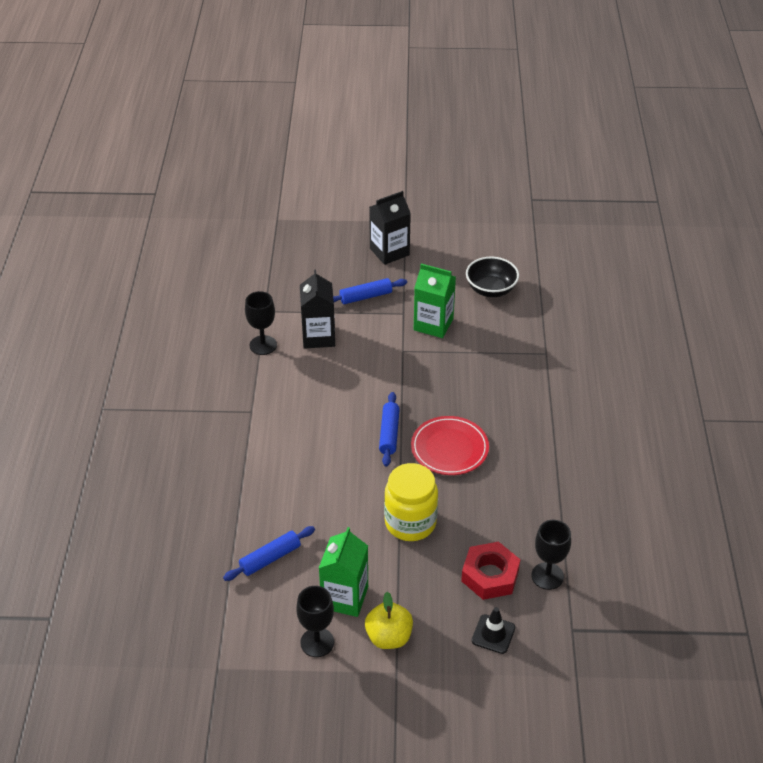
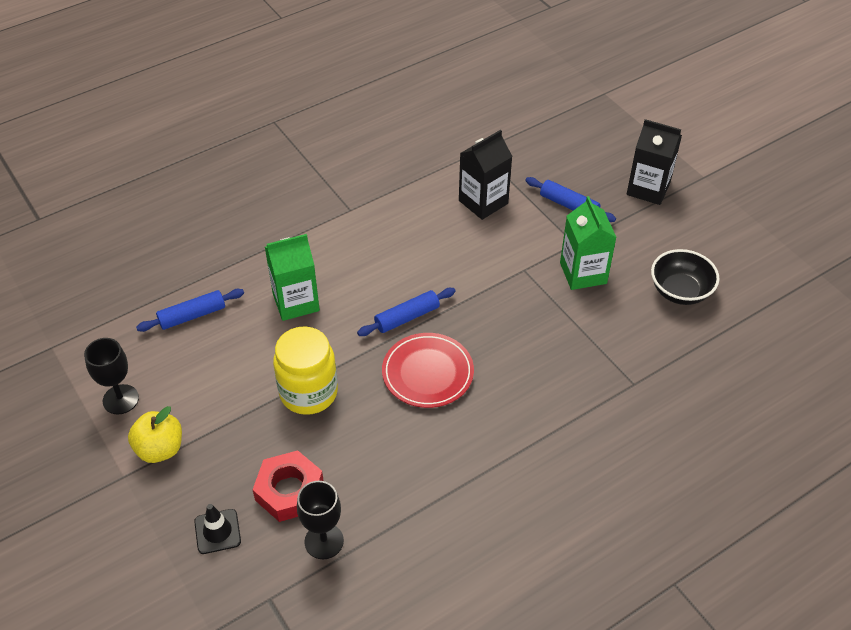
camera: 55 degrees right, 5 degrees up
blue rolling pin [223,526,315,581] -> blue rolling pin turned 45 degrees counterclockwise [136,289,244,332]
black goblet [245,291,277,355] -> none
green carton [319,527,368,617] -> green carton moved to [265,234,320,321]

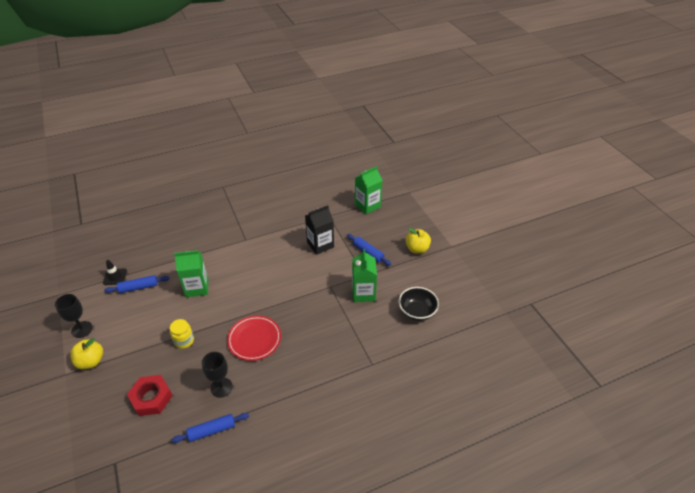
camera: 10 degrees right, 5 degrees down
black traffic cone [194,504,241,554] -> black traffic cone moved to [103,260,127,285]
yellow jar [273,327,338,415] -> yellow jar [170,319,194,349], size x0.58
black goblet [297,481,344,559] -> black goblet moved to [202,352,233,398]
blue rolling pin [357,288,456,336] -> blue rolling pin moved to [171,413,249,443]
black carton [627,119,682,205] -> yellow apple [406,228,431,254]
none -> green carton [355,166,383,214]

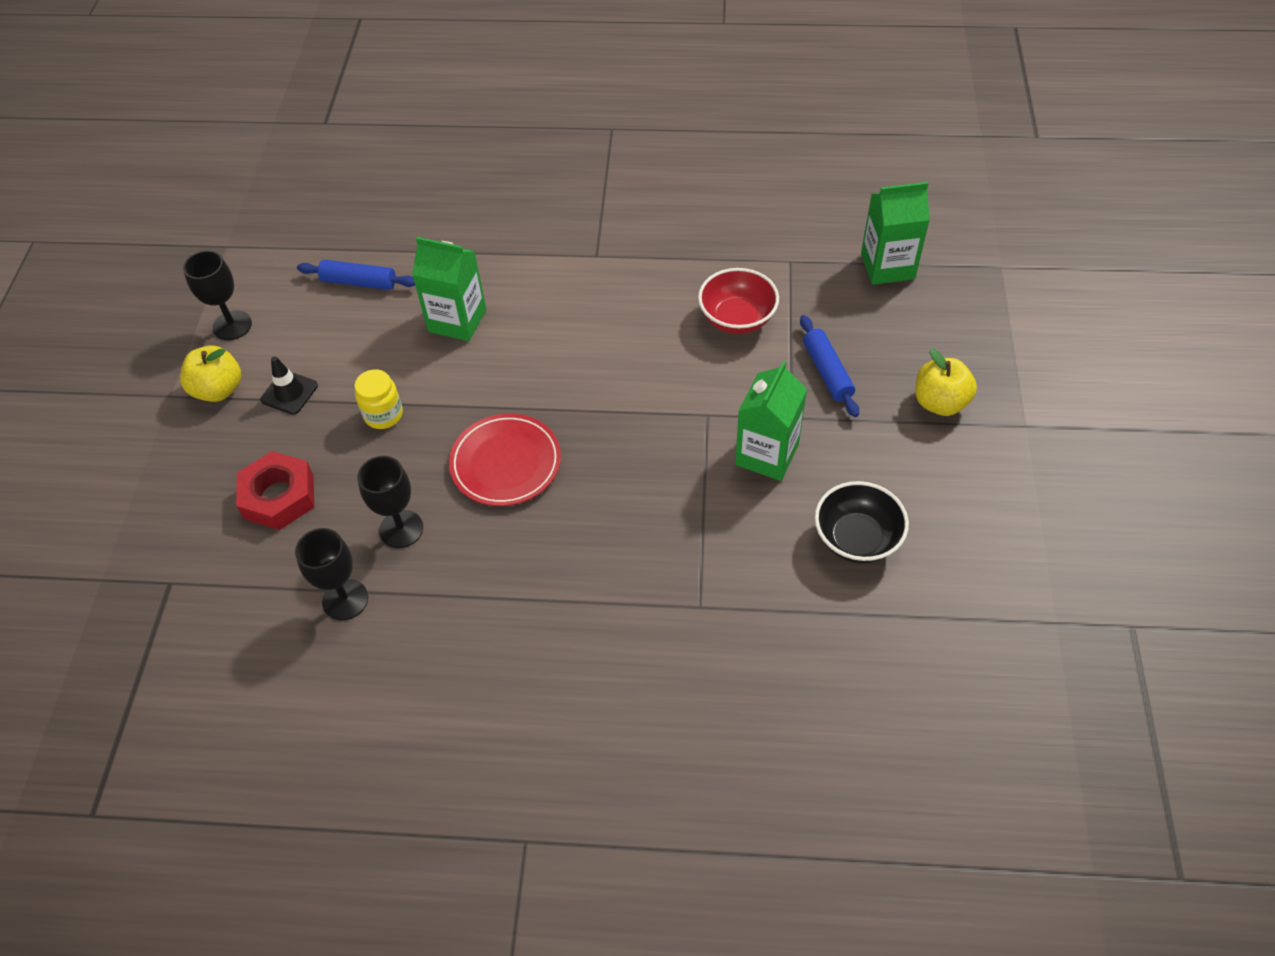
camera: 30 degrees right, 10 degrees up
black traffic cone [103,260,127,285] -> black traffic cone moved to [260,356,318,414]
blue rolling pin [171,413,249,443] -> black goblet [295,528,368,620]
black carton [305,205,334,255] -> red bowl [698,268,779,334]

